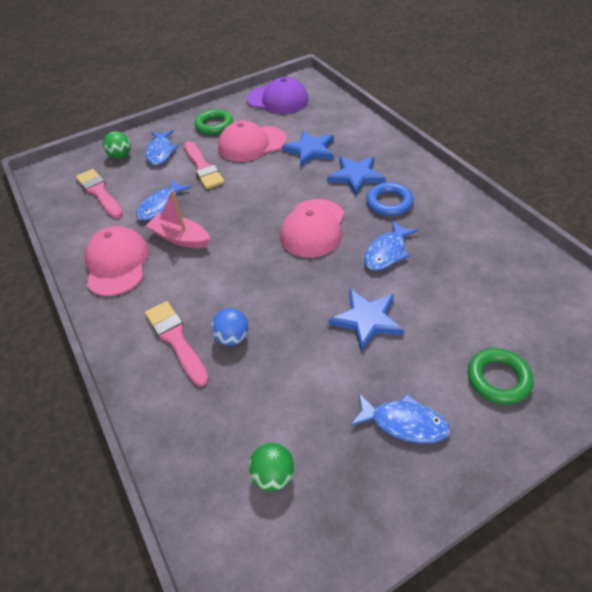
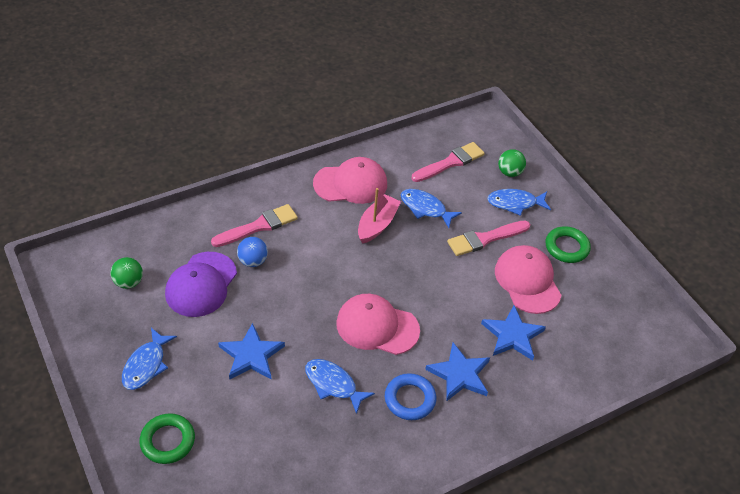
camera: 85 degrees right, 0 degrees up
purple cap [247,77,309,114] -> purple cap moved to [165,252,237,317]

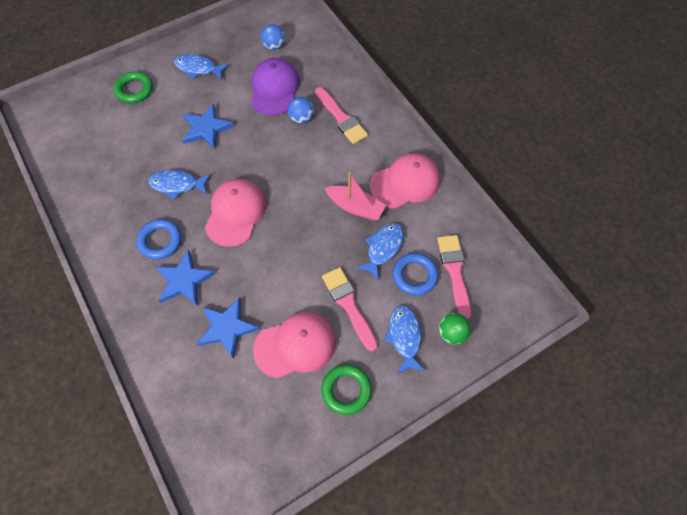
camera: 90 degrees right, 15 degrees up
green ball [110,257,143,289] -> blue ball [261,24,285,50]
purple cap [165,252,237,317] -> purple cap turned 75 degrees clockwise [251,58,300,115]
blue fish [305,359,375,414] -> blue fish turned 120 degrees counterclockwise [148,170,211,199]
pink cap [313,157,387,204] -> pink cap turned 105 degrees counterclockwise [370,153,440,209]
pink brush [411,142,485,182] -> pink brush turned 150 degrees counterclockwise [437,235,471,319]
none -> blue ring [392,253,438,296]

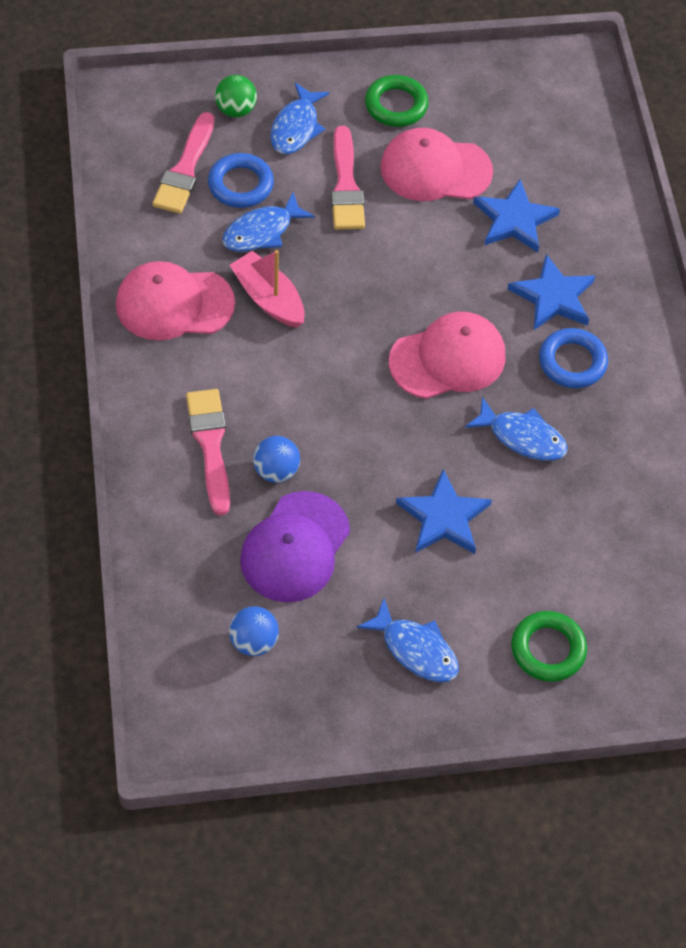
camera: 160 degrees left, 5 degrees down
pink cap [205,179,266,247] -> pink cap turned 150 degrees counterclockwise [389,312,506,399]

